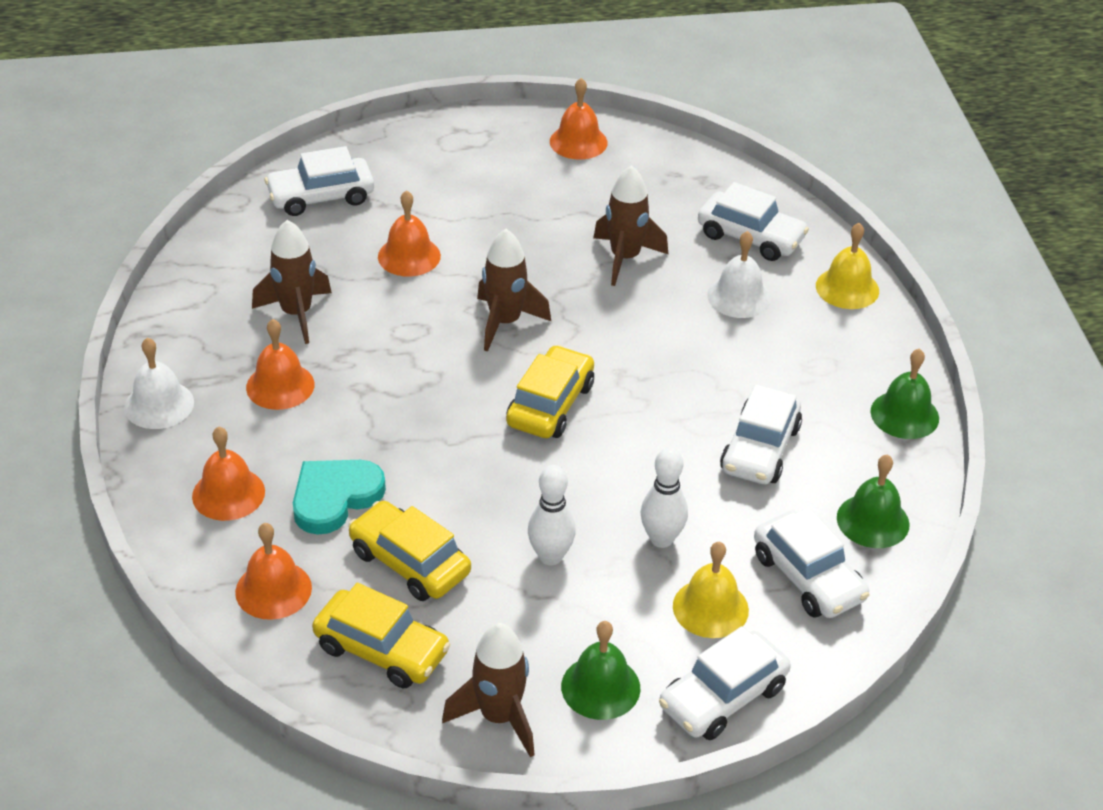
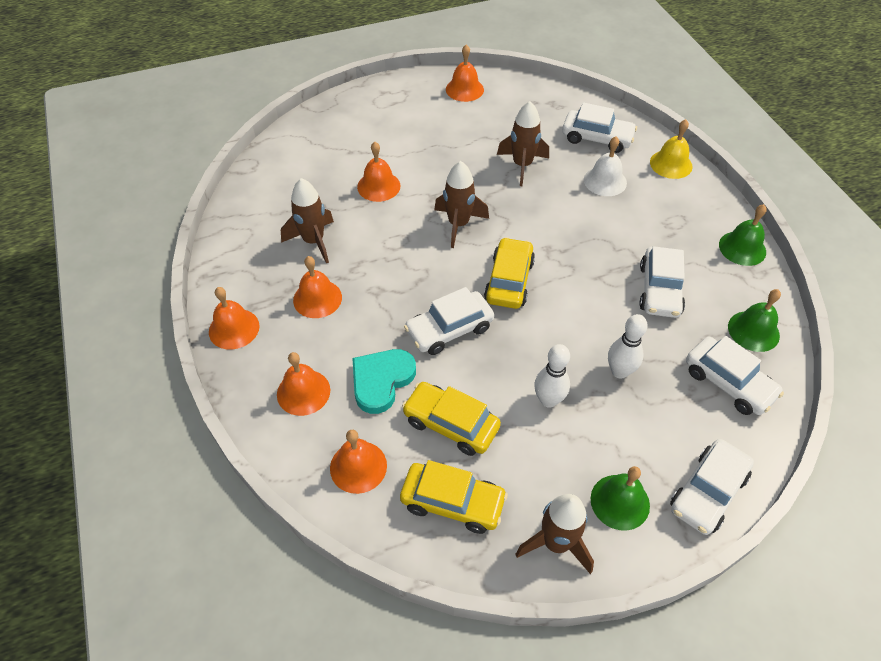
camera: 10 degrees left, 10 degrees up
white bell [124,338,194,429] -> orange bell [209,287,260,350]
white car [264,146,374,216] -> white car moved to [404,287,494,355]
yellow bell [673,542,749,638] -> none

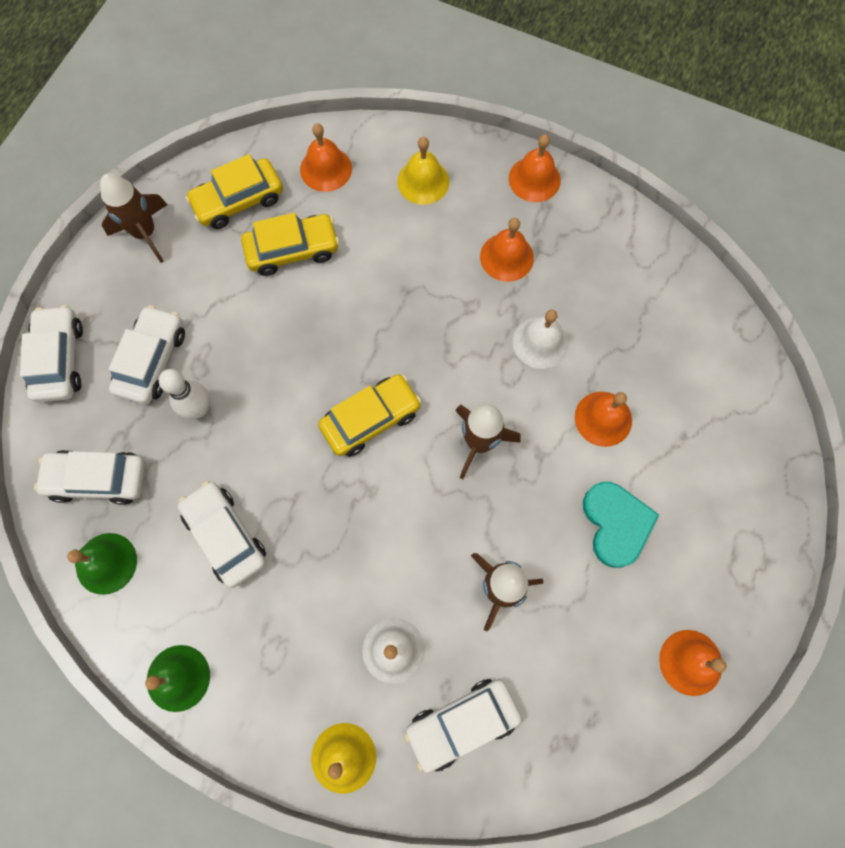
camera: 135 degrees right, 20 degrees up
orange bell [277,352,330,416] -> yellow bell [397,137,449,205]
brown rocket [281,178,334,263] -> none
turquoise heart [352,349,416,414] -> turquoise heart moved to [583,482,659,568]
white car [404,287,494,355] -> white car moved to [109,305,185,404]
yellow car [484,237,535,309] -> yellow car turned 90 degrees counterclockwise [318,374,421,457]
white bowling pin [534,344,570,408] -> none
green bell [590,466,650,531] -> none
none -> white bell [513,310,568,369]

